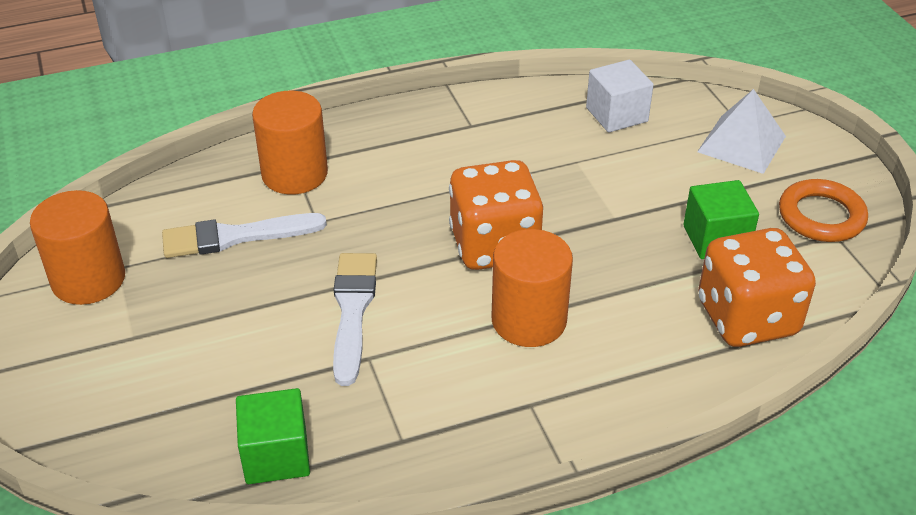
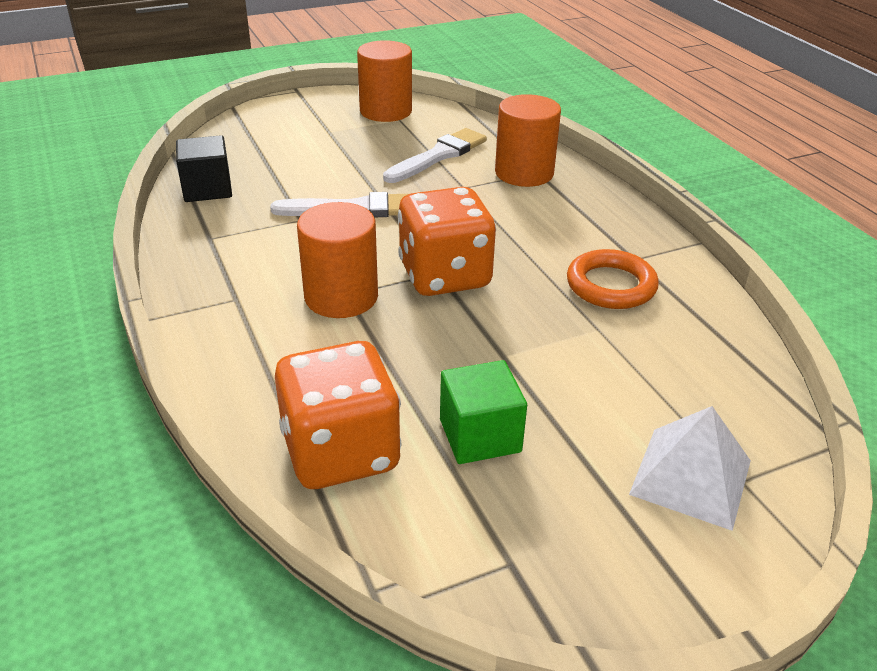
camera: 85 degrees right, 5 degrees down
white brush [162,213,327,258] -> white brush turned 60 degrees clockwise [383,128,487,183]
green cube [236,388,310,484] -> black cube [176,135,232,202]
white cube [586,60,654,132] -> none
orange ring [779,179,868,242] -> orange ring moved to [567,249,659,309]

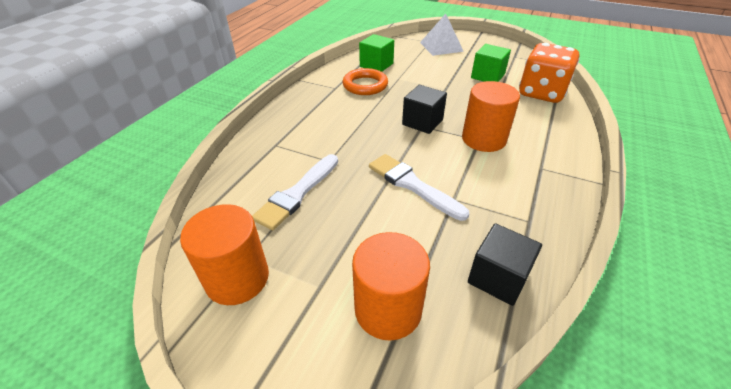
camera: 130 degrees left, 5 degrees up
white brush [383,128,487,183] -> white brush turned 60 degrees counterclockwise [252,154,338,230]
orange dice [398,187,496,296] -> black cube [402,85,447,134]
orange cylinder [495,94,561,187] -> orange cylinder moved to [352,232,430,340]
none -> green cube [359,34,394,72]

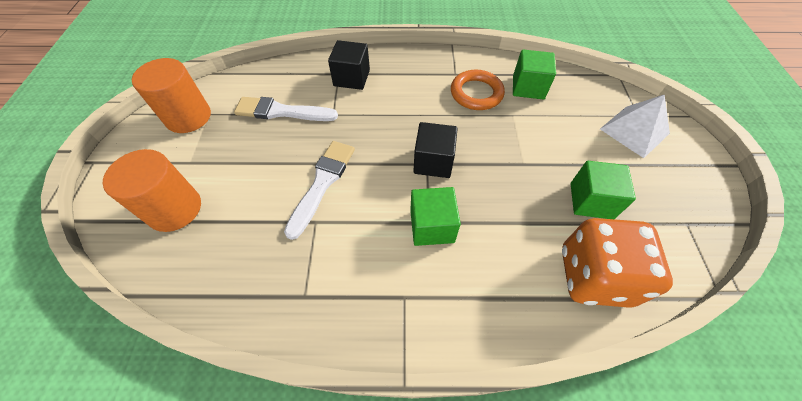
camera: 65 degrees right, 15 degrees up
orange cylinder [462,81,520,152] -> green cube [410,187,461,246]
black cube [468,224,542,306] -> black cube moved to [328,40,370,90]

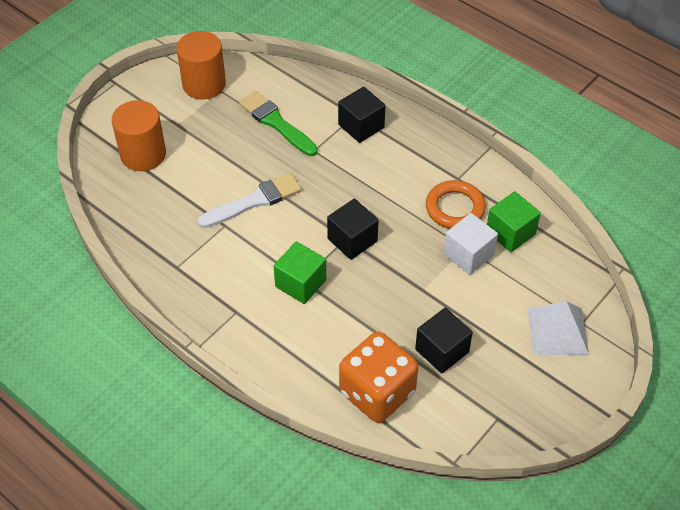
camera: 40 degrees right, 5 degrees down
white brush [234,97,338,121] -> green brush [239,91,318,156]
green cube [571,161,636,219] -> black cube [415,308,473,374]
none -> white cube [443,213,498,275]

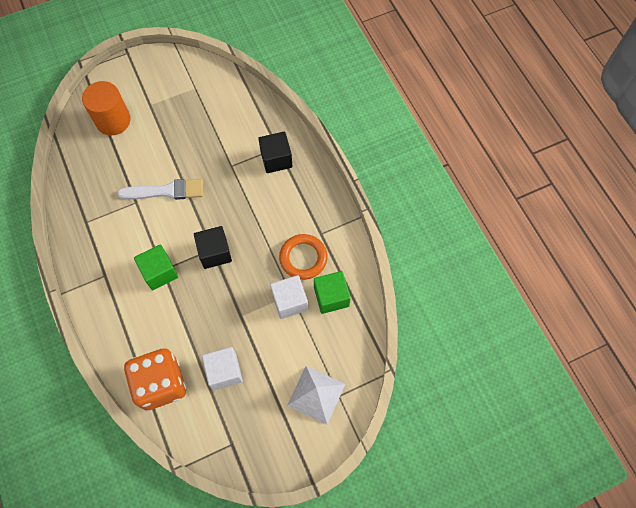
camera: 25 degrees right, 15 degrees up
orange cylinder [176,31,226,99] -> none
green brush [239,91,318,156] -> none
black cube [415,308,473,374] -> white cube [202,347,243,390]

